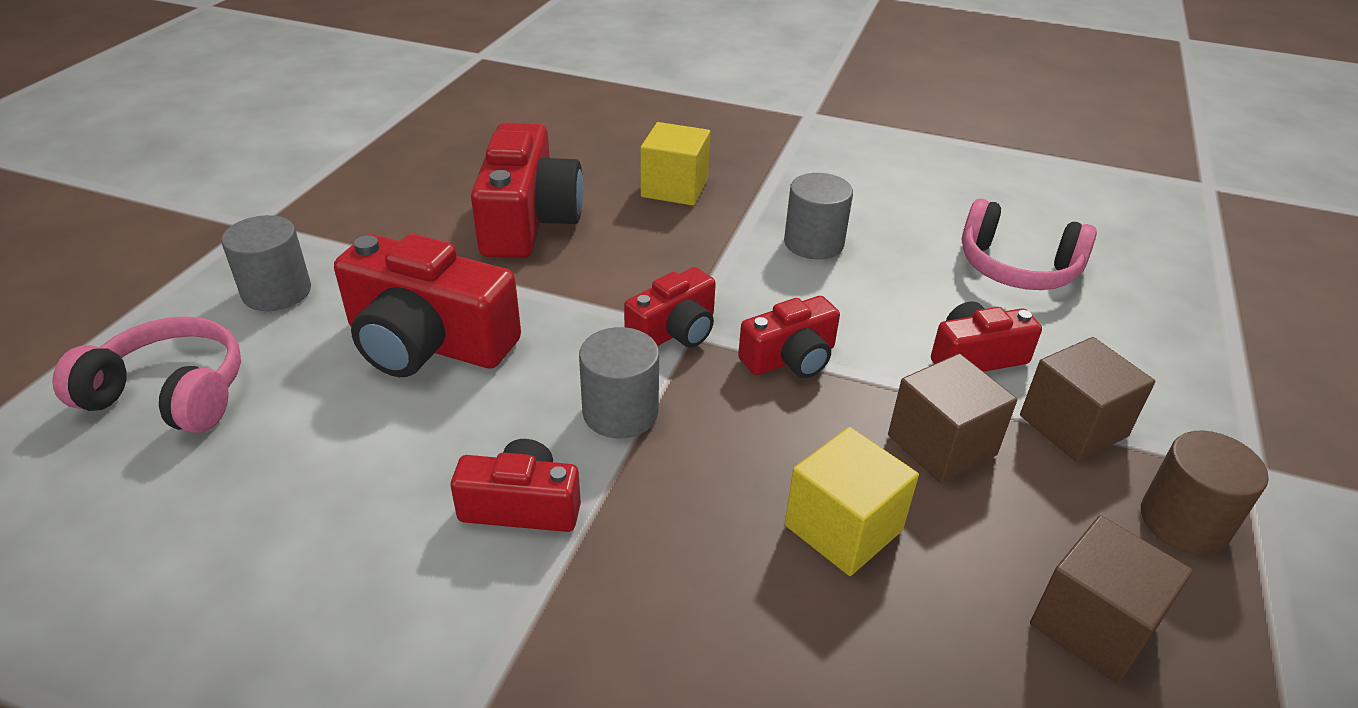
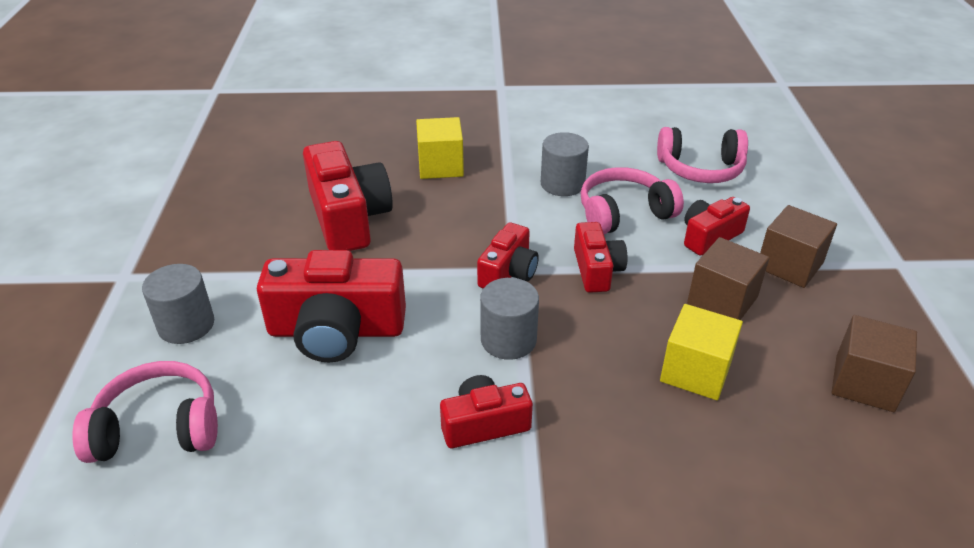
camera: 20 degrees left, 0 degrees up
red camera [738,296,840,378] -> red camera turned 45 degrees counterclockwise [574,222,627,293]
brown cylinder [1141,431,1269,555] -> none
none -> pink headphones [581,167,684,234]

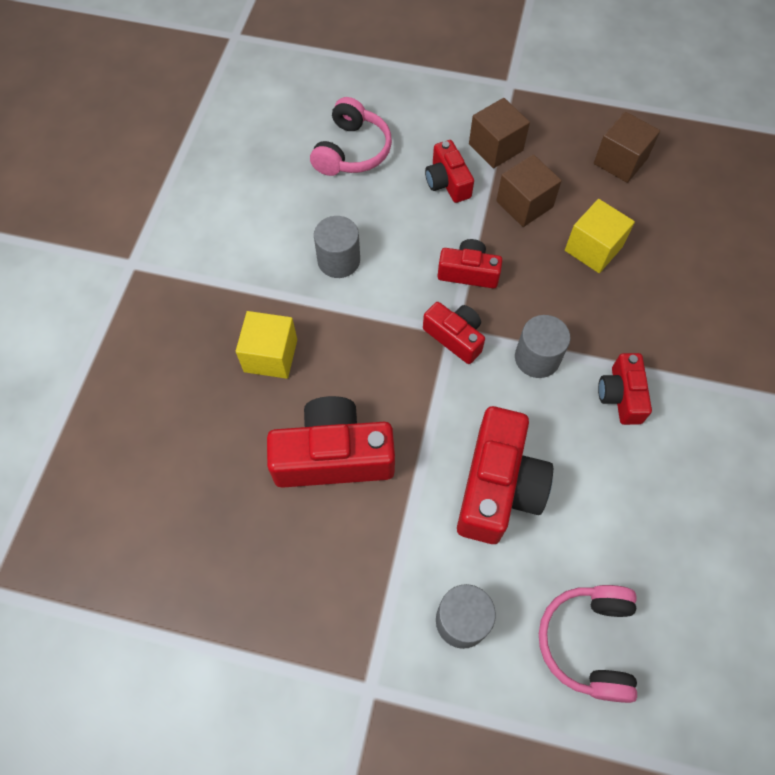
camera: 75 degrees left, 25 degrees up
pink headphones [581,167,684,234] -> none

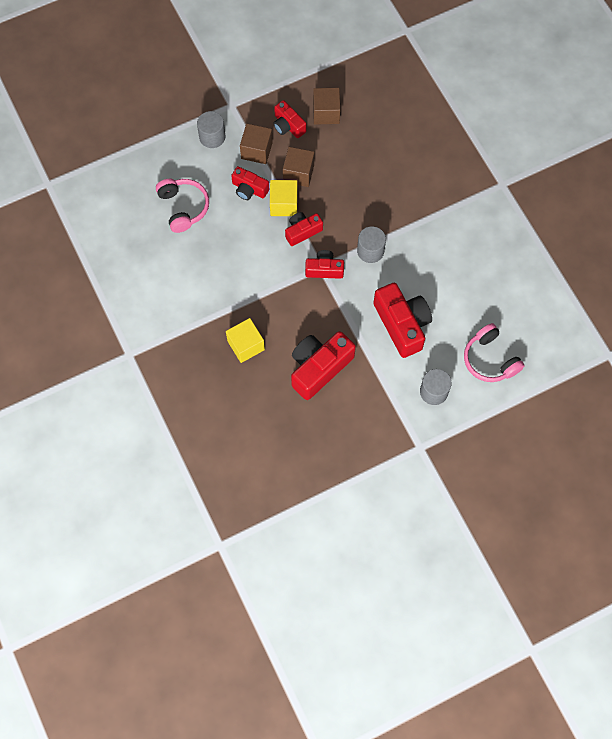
camera: 40 degrees left, 5 degrees up
grey cylinder [314,216,360,278] -> grey cylinder moved to [197,111,225,148]
yellow cube [565,199,635,273] -> yellow cube moved to [270,180,298,216]
red camera [598,353,652,425] -> red camera moved to [273,100,306,138]

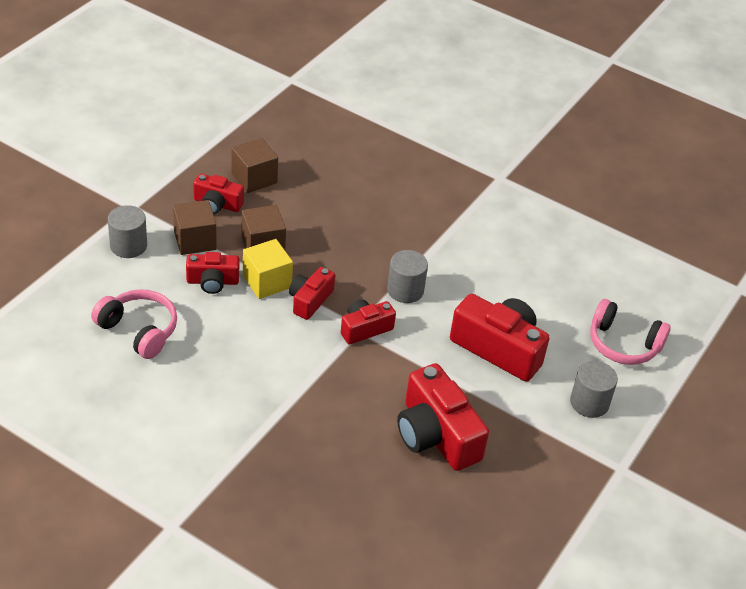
camera: 35 degrees left, 25 degrees down
yellow cube [226,318,265,363] -> none
red camera [291,331,356,400] -> red camera turned 45 degrees counterclockwise [397,363,489,471]

